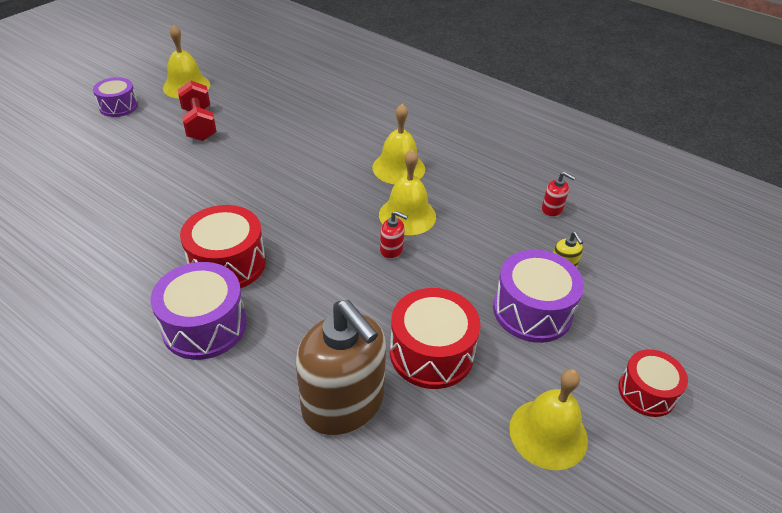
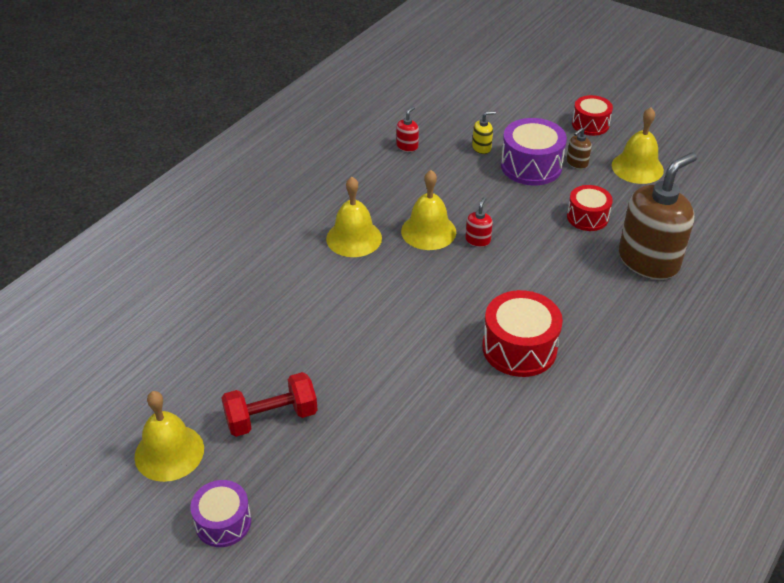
camera: 90 degrees left, 0 degrees up
purple drum [151,262,247,360] -> none
red drum [390,288,481,389] -> red drum [567,185,613,231], size x0.64
none -> brown soap dispenser [567,128,592,169]

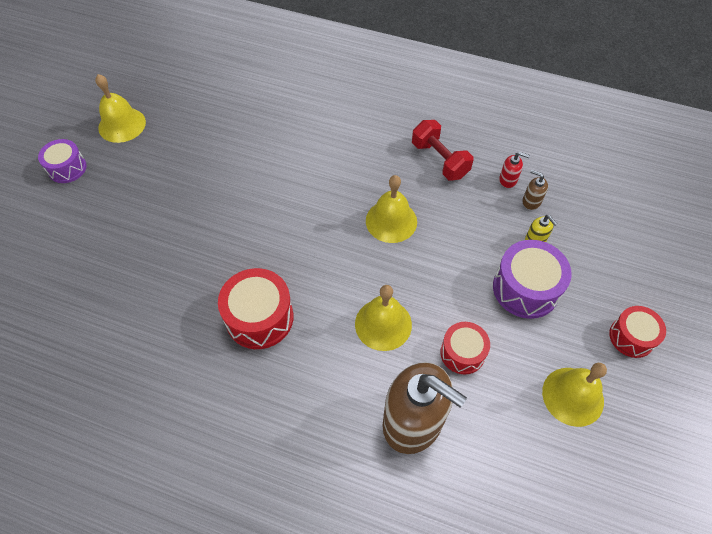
camera: 75 degrees right, 15 degrees up
red dumbbell [221,372,318,437] -> red dumbbell moved to [412,120,473,180]
yellow bell [326,177,382,257] -> yellow bell moved to [355,285,412,351]
red soap dispenser [465,197,493,247] -> none
brown soap dispenser [567,128,592,169] -> brown soap dispenser moved to [522,170,548,210]

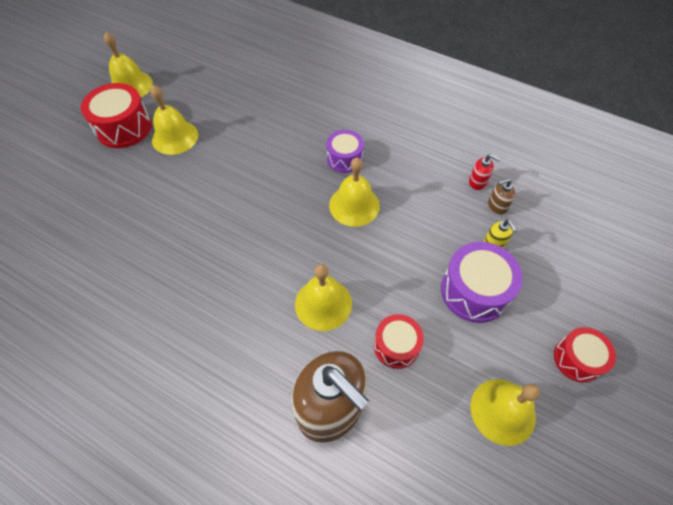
camera: 10 degrees right, 0 degrees up
purple drum [38,139,87,183] -> purple drum moved to [326,130,364,173]
red drum [218,268,294,349] -> red drum moved to [81,83,152,148]
red dumbbell [412,120,473,180] -> none
brown soap dispenser [522,170,548,210] -> brown soap dispenser turned 60 degrees counterclockwise [488,179,515,215]
none -> yellow bell [150,85,198,155]

